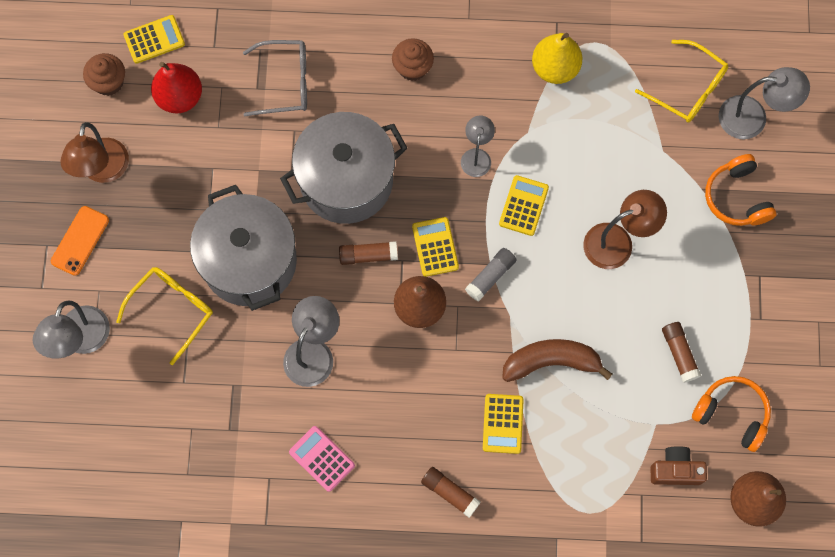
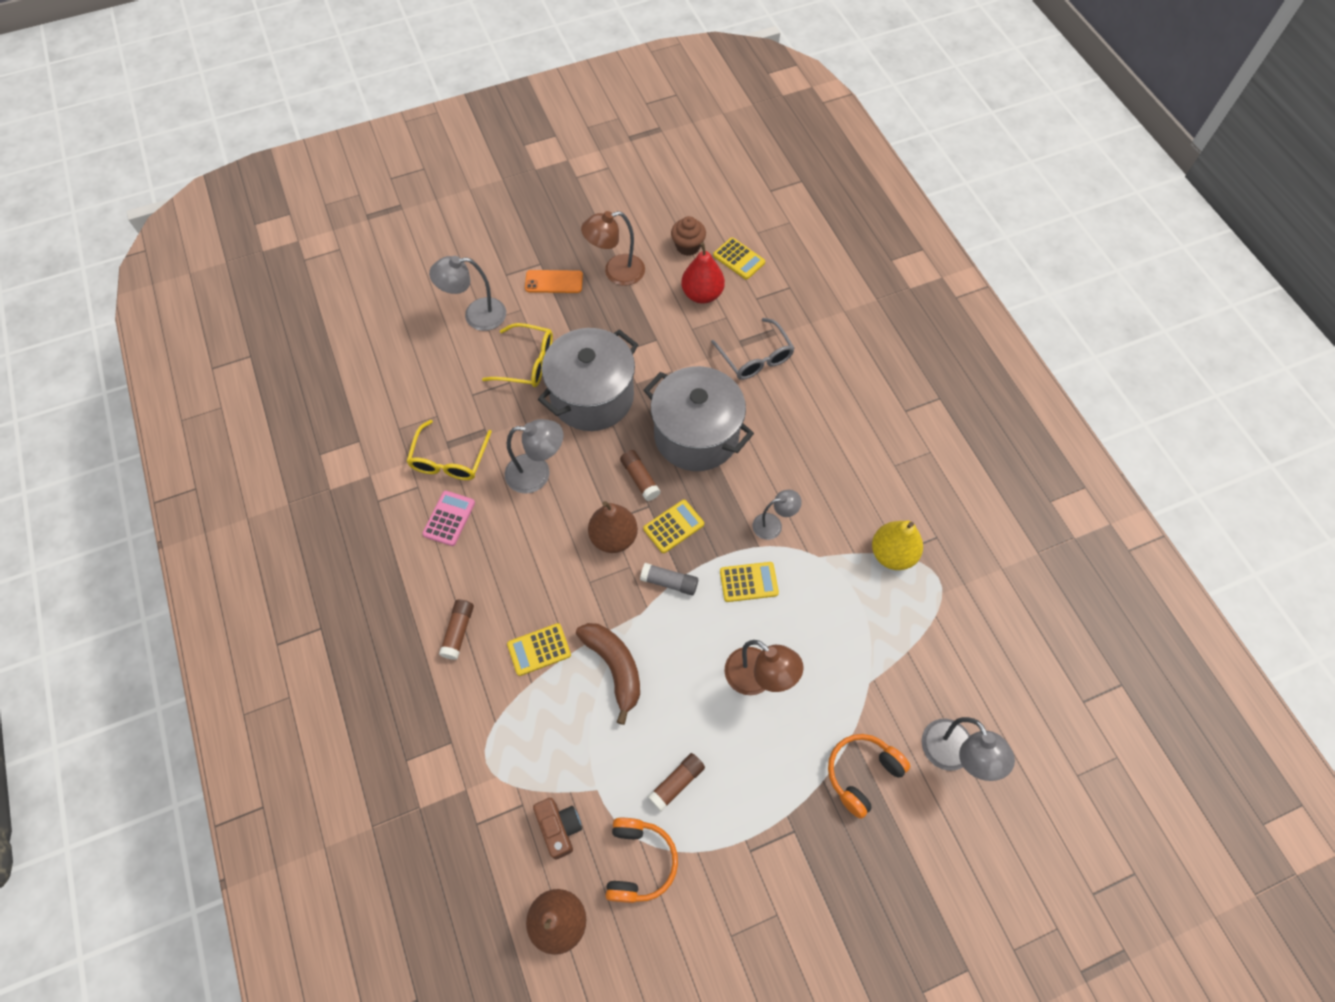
camera: 65 degrees right, 10 degrees down
brown cupcake [392,38,434,81] -> none
yellow glasses [635,40,728,122] -> yellow glasses moved to [406,420,492,480]

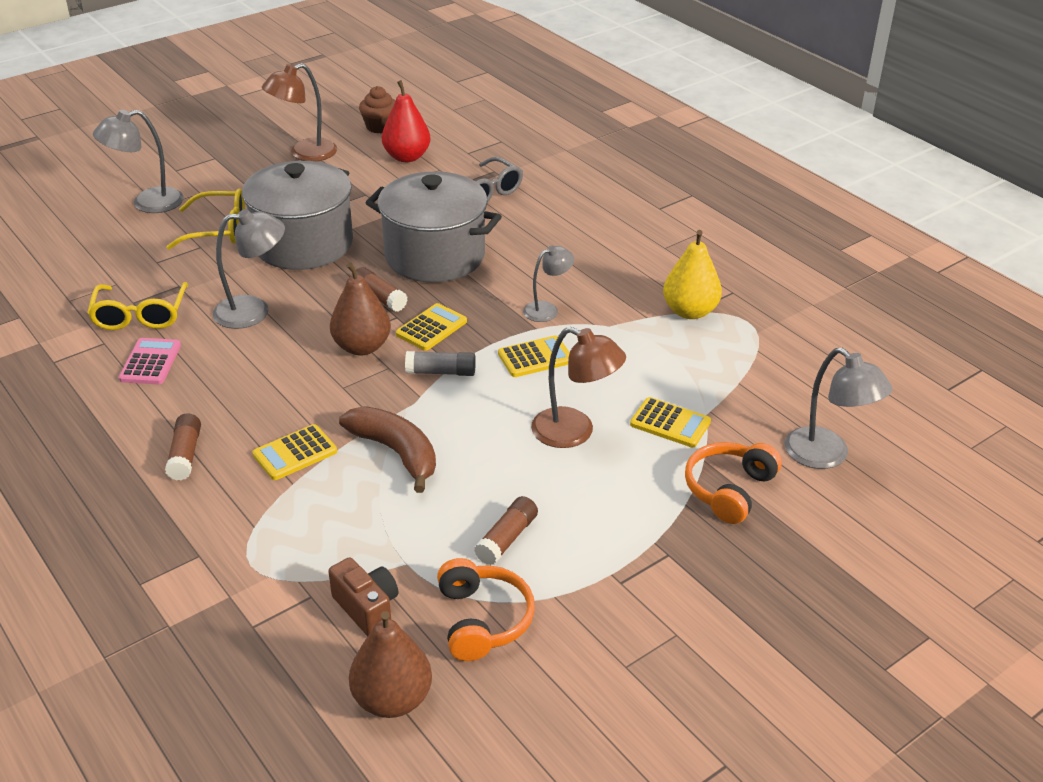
camera: 15 degrees left, 25 degrees down
orange phone [525,270,583,293] -> none
yellow calculator [713,238,765,280] -> yellow calculator moved to [630,397,711,447]

